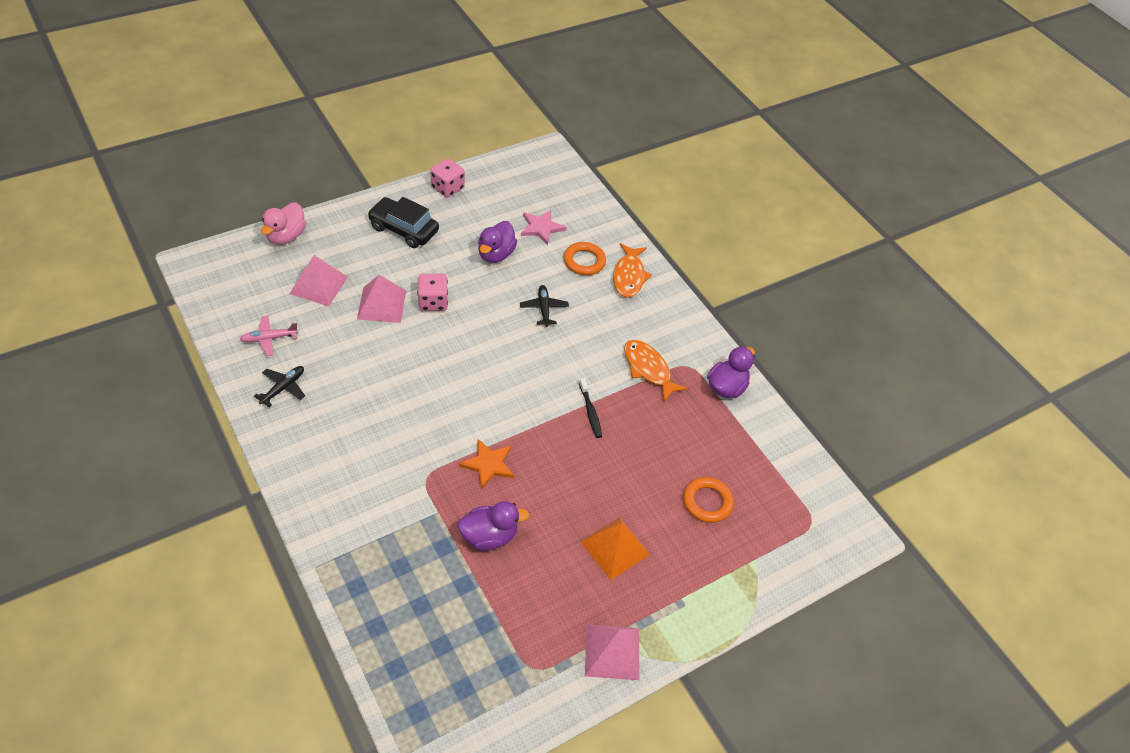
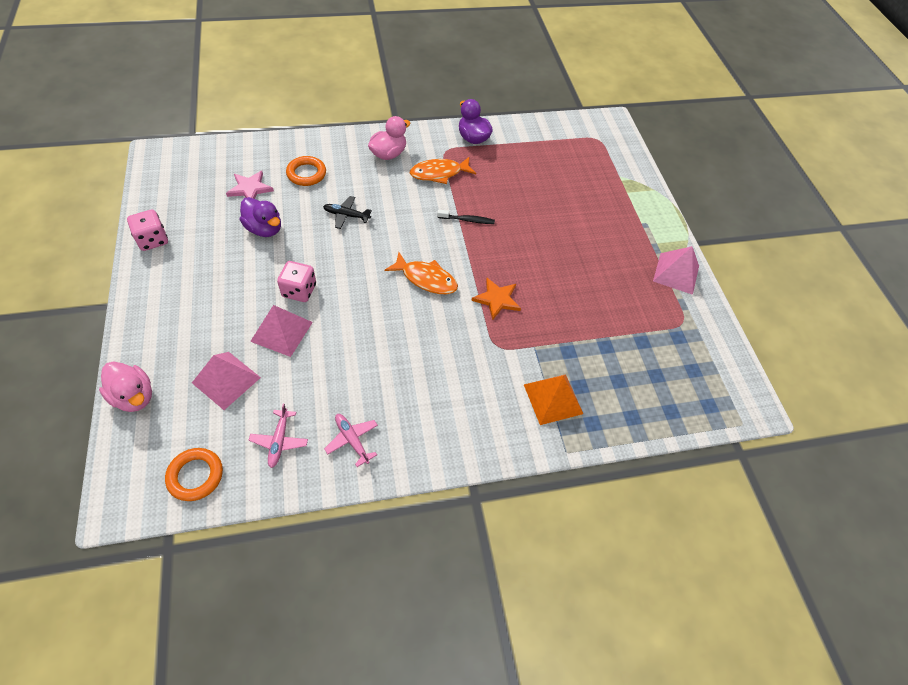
camera: 70 degrees left, 5 degrees up
black plane [254,366,305,408] -> pink plane [324,414,378,467]
black car [368,197,439,248] -> none
purple duck [458,501,529,550] -> none
orange pyramid [580,517,650,580] -> orange pyramid moved to [524,374,583,425]
orange fish [613,243,652,297] -> orange fish moved to [384,252,458,294]
orange ring [683,477,734,523] -> orange ring moved to [165,448,223,501]
none -> pink duck [368,116,410,160]

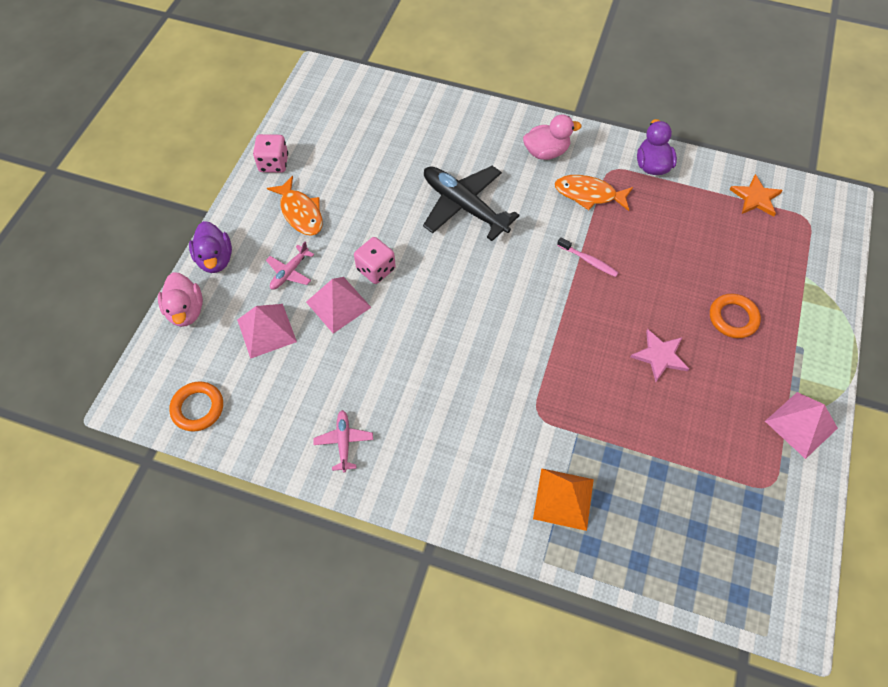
camera: 35 degrees right, 5 degrees up
pink star [226,171,274,199] -> pink star moved to [631,329,689,382]
purple duck [240,197,281,237] -> purple duck moved to [189,221,232,273]
pink plane [249,403,308,468] -> pink plane moved to [266,242,314,290]
orange ring [286,156,326,186] -> orange ring moved to [710,294,761,338]
black plane [323,196,372,229] -> black plane [423,166,520,241], size x2.04
orange fish [384,252,458,294] -> orange fish moved to [267,176,323,236]
black toothbrush [437,210,495,224] -> pink toothbrush [557,237,619,277]
orange star [471,278,521,320] -> orange star moved to [729,174,783,217]

